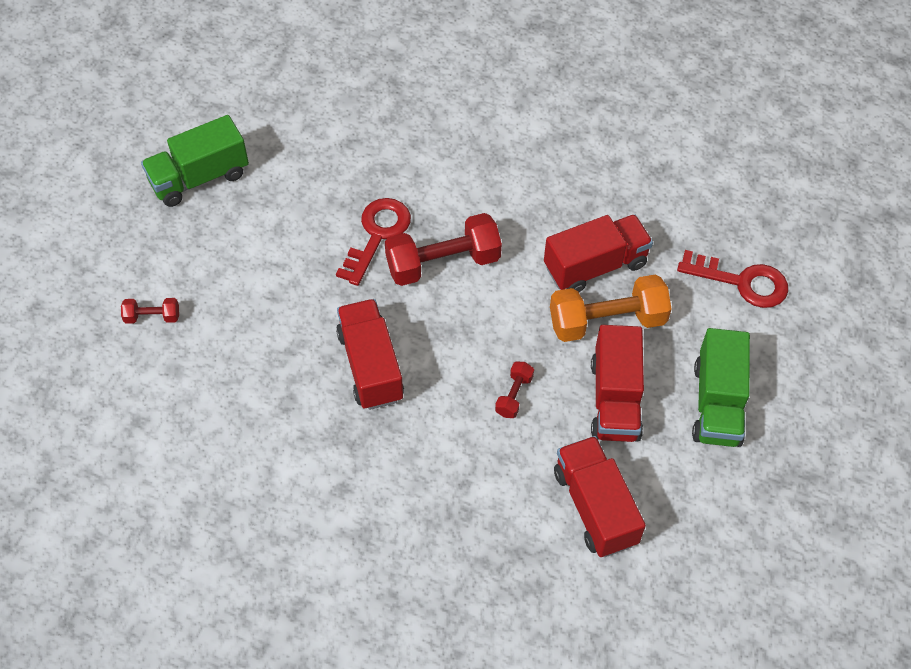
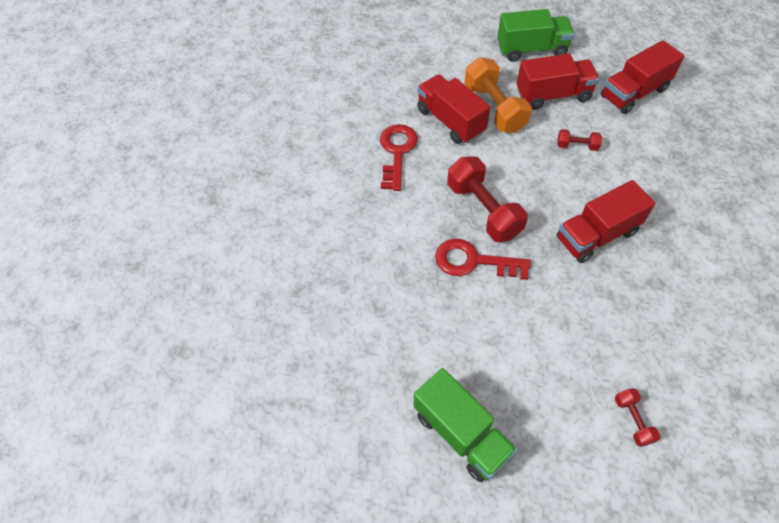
camera: 100 degrees left, 0 degrees up
red key [677,250,788,308] -> red key moved to [380,124,418,191]

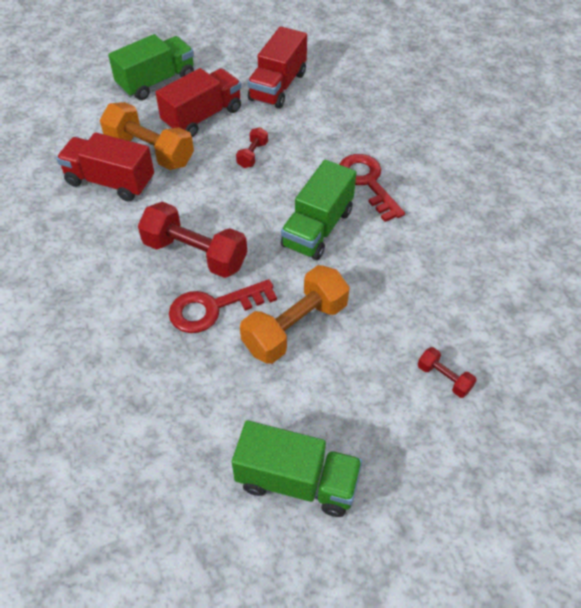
camera: 35 degrees left, 5 degrees down
red key [380,124,418,191] -> red key moved to [339,154,405,222]
red dumbbell [557,129,602,151] -> red dumbbell turned 45 degrees counterclockwise [236,127,268,168]
red truck [557,180,655,263] -> green truck [281,160,357,260]
none -> orange dumbbell [240,265,350,364]

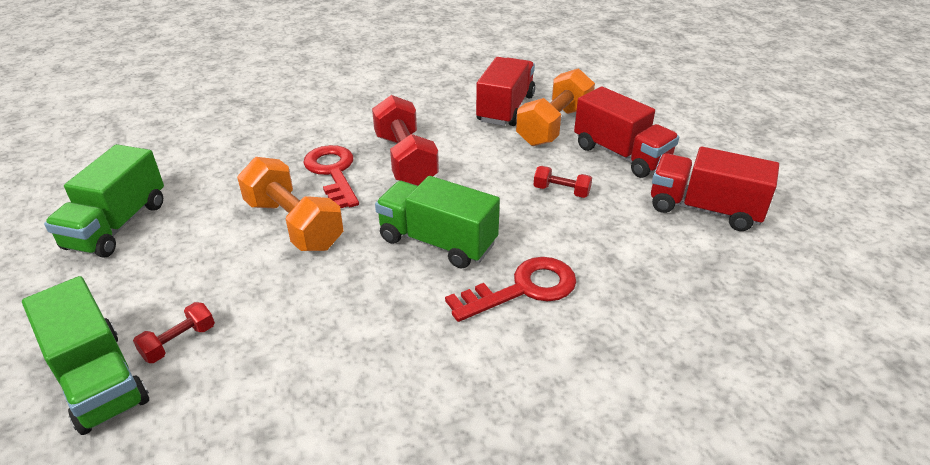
camera: 90 degrees right, 15 degrees down
green truck [108,34,194,100] -> green truck moved to [22,276,149,435]
red dumbbell [138,202,247,278] -> red dumbbell turned 45 degrees counterclockwise [372,95,439,186]

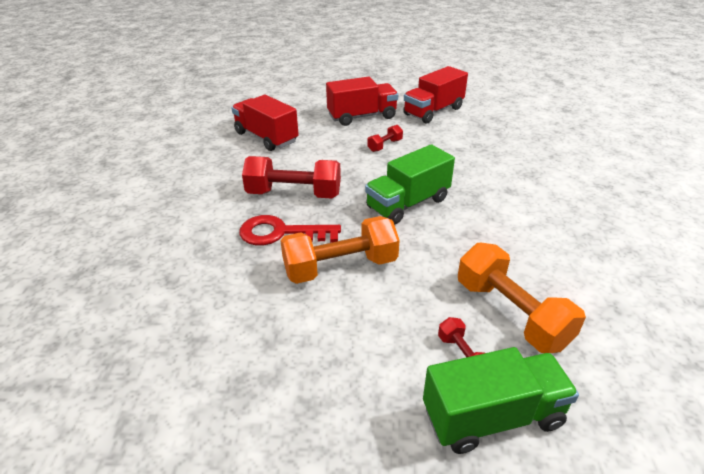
camera: 65 degrees left, 0 degrees up
green truck [44,144,164,258] -> none
red key [445,257,576,322] -> none
orange dumbbell [516,68,595,146] -> orange dumbbell moved to [458,243,586,353]

